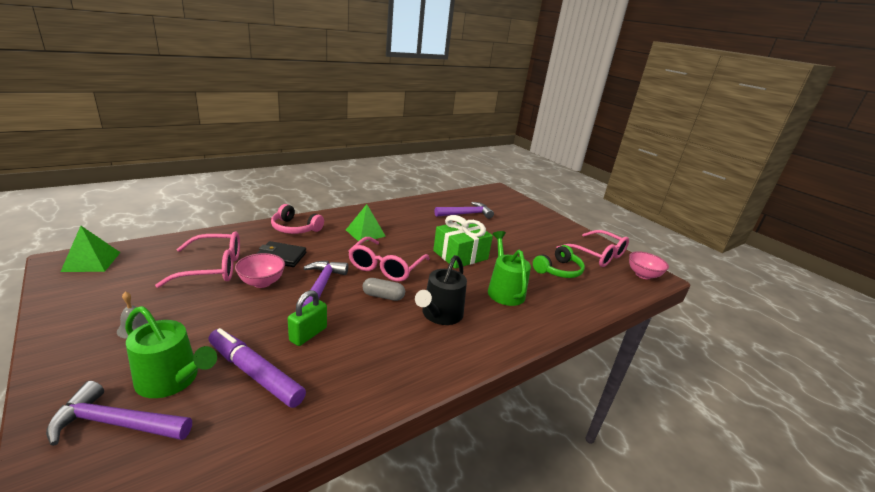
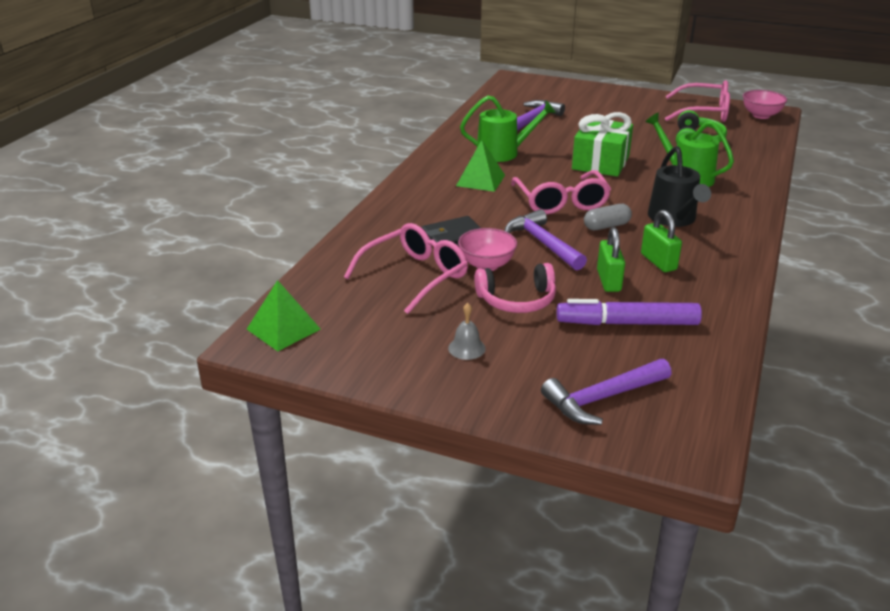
camera: 30 degrees left, 5 degrees up
green watering can [125,306,217,398] -> green watering can moved to [460,95,556,162]
pink headphones [271,204,324,234] -> pink headphones moved to [474,263,556,313]
none -> green padlock [641,210,682,272]

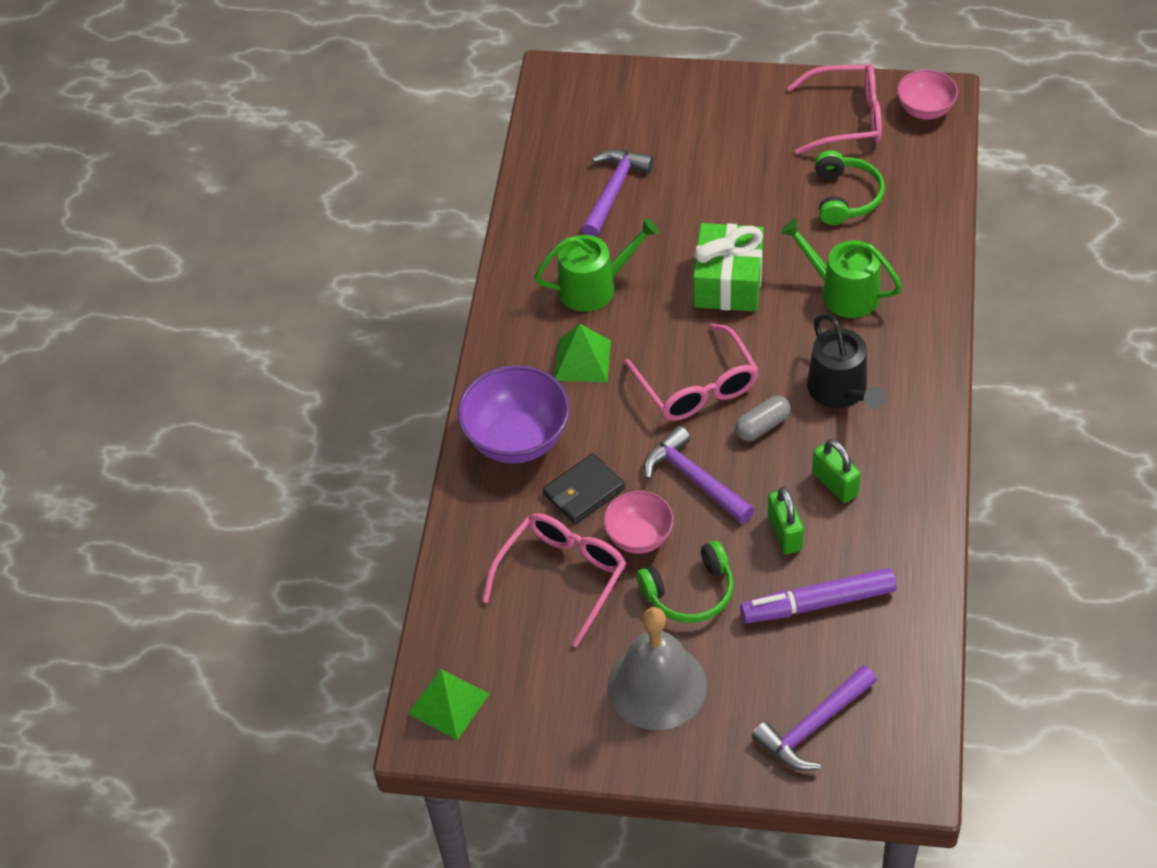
camera: 10 degrees left, 20 degrees up
grey bell [448,303,486,360] -> grey bell [607,607,707,730], size x2.44
pink headphones [474,263,556,313] -> green headphones [637,541,734,623]
none -> purple bowl [457,365,570,464]

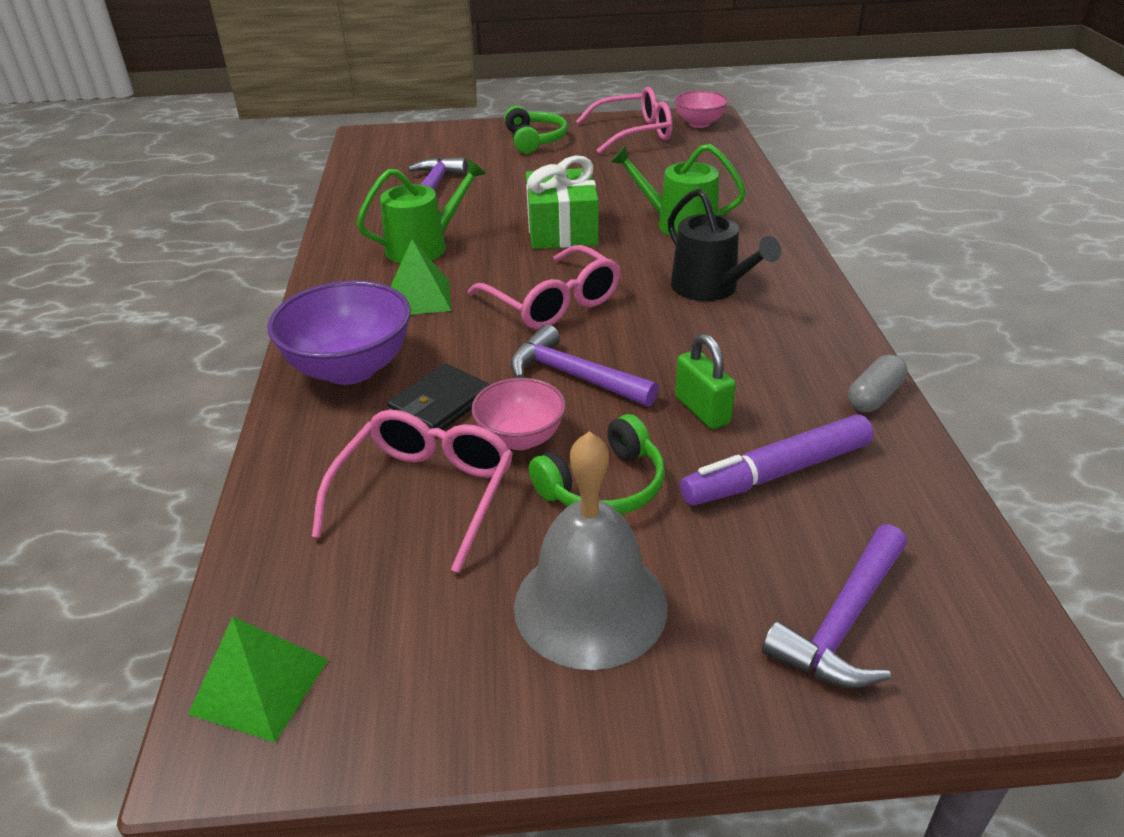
camera: 15 degrees left, 15 degrees down
grey capsule [735,396,791,441] -> grey capsule moved to [848,355,907,412]
green padlock [812,439,861,503] -> none
green headphones [815,150,885,225] -> green headphones moved to [504,106,568,154]

